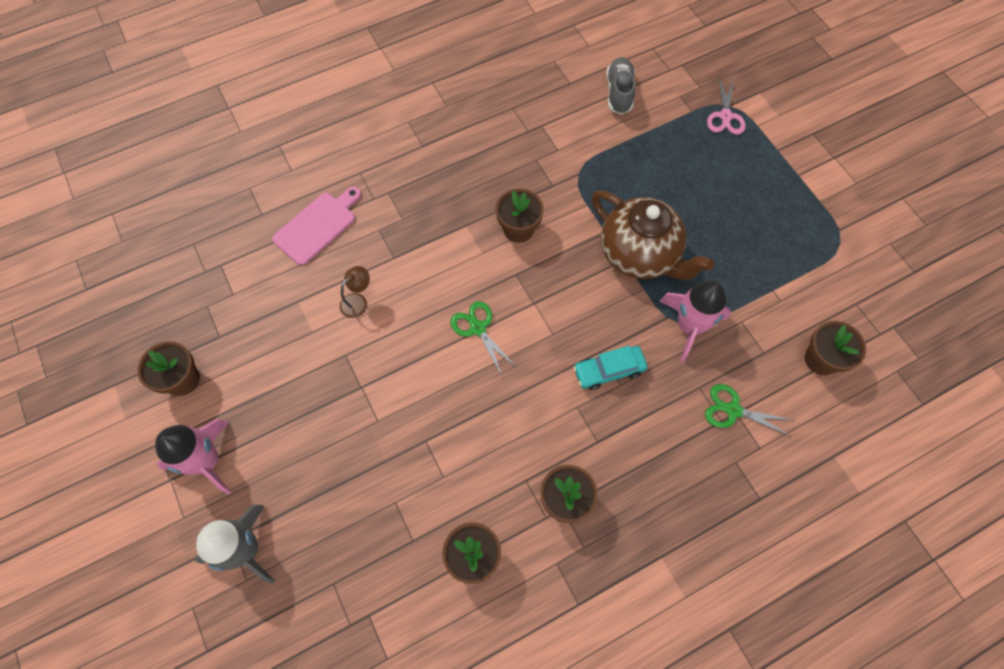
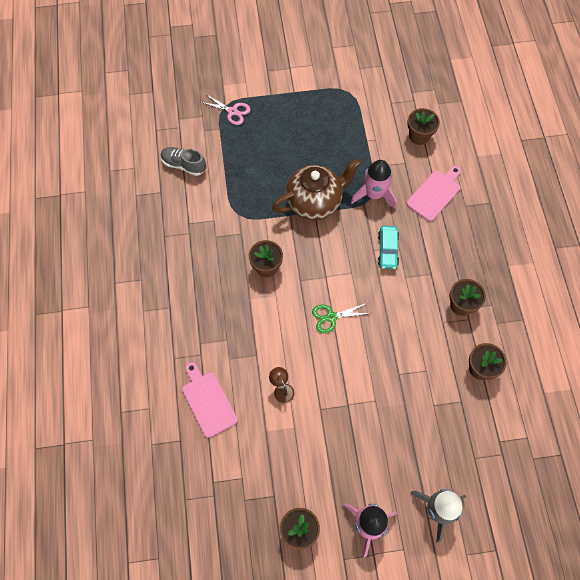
camera: 70 degrees left, 0 degrees up
green scissors [705,384,792,437] -> pink cutting board [406,166,461,221]

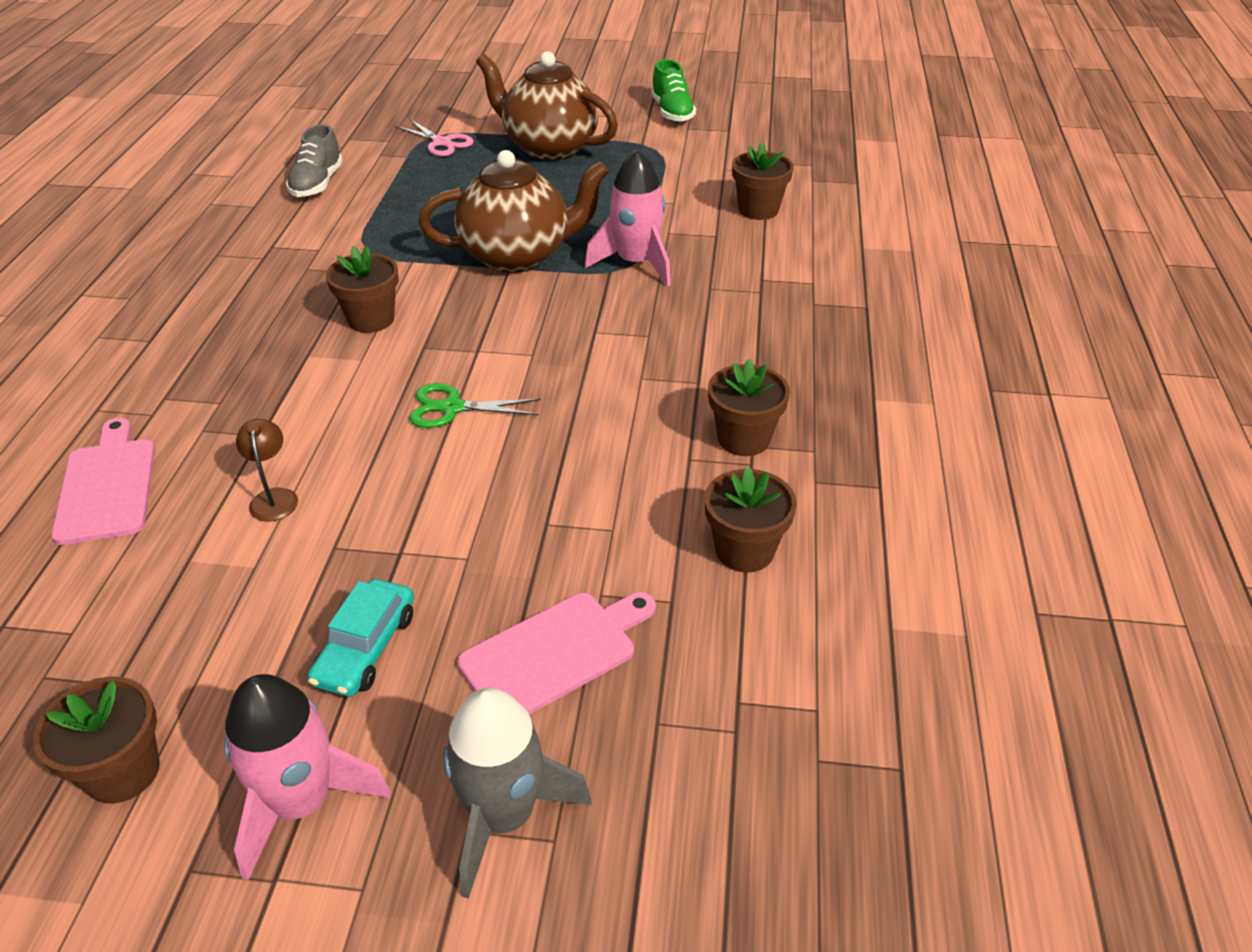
camera: 15 degrees right, 25 degrees down
grey shoe [161,147,206,176] -> grey shoe turned 120 degrees counterclockwise [286,124,343,197]
turquoise car [378,226,399,269] -> turquoise car moved to [308,579,414,697]
pink cutting board [406,166,461,221] -> pink cutting board moved to [457,592,656,715]
none -> brown teapot [476,51,618,161]
none -> green shoe [651,59,696,123]

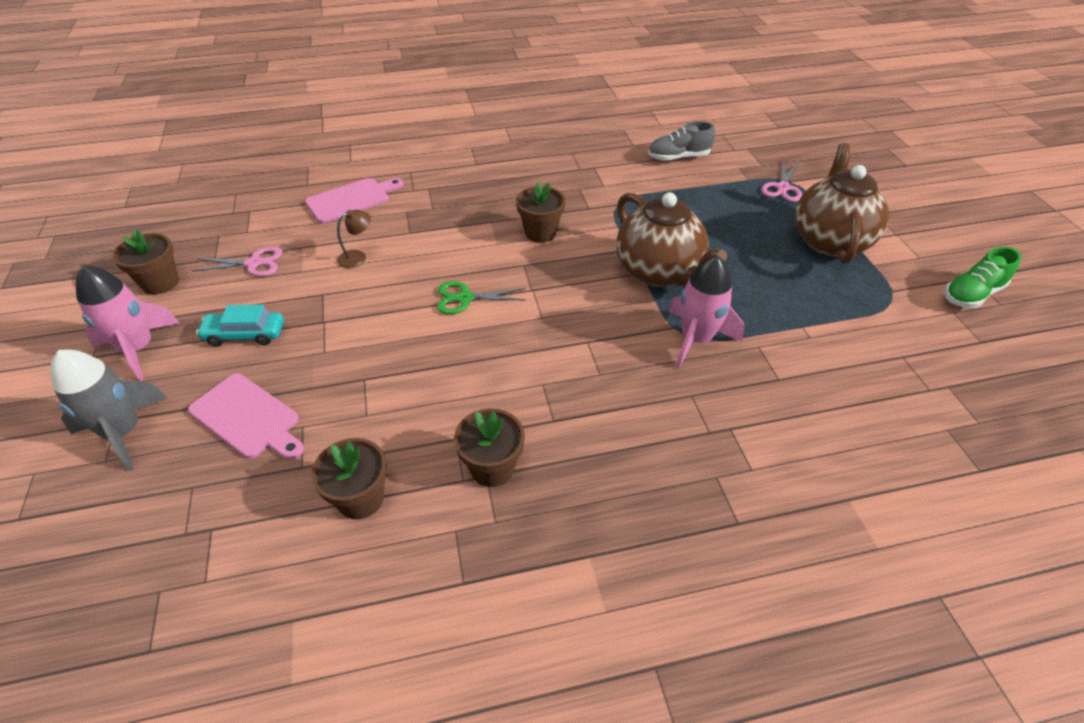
camera: 70 degrees right, 5 degrees up
green scissors [409,383,541,428] -> green scissors turned 75 degrees counterclockwise [437,281,526,314]
brown flower pot [732,142,794,220] -> none
none -> pink scissors [192,247,283,276]

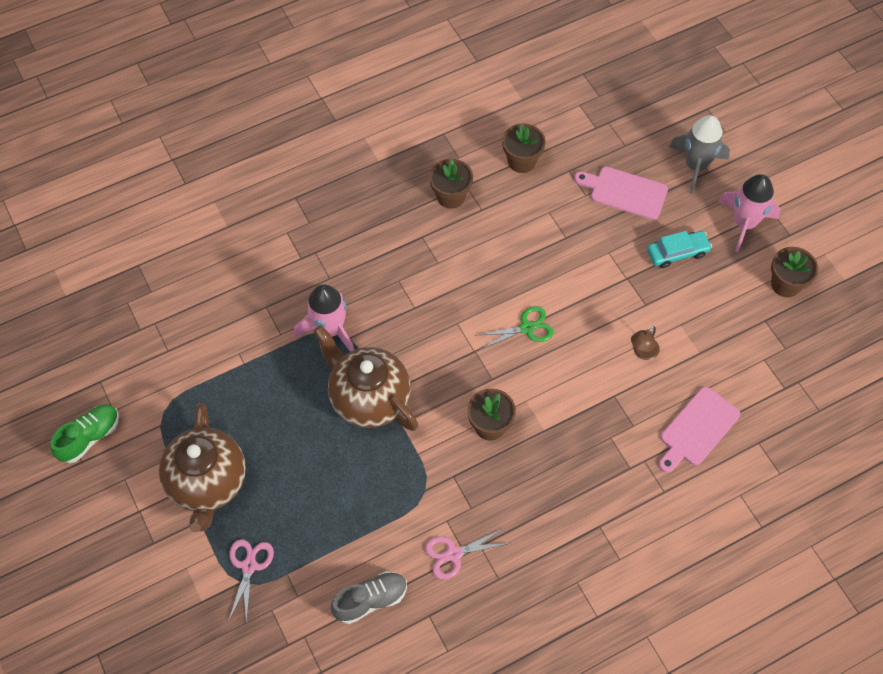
camera: 165 degrees right, 15 degrees up
pink scissors [192,247,283,276] -> pink scissors moved to [425,528,510,579]

